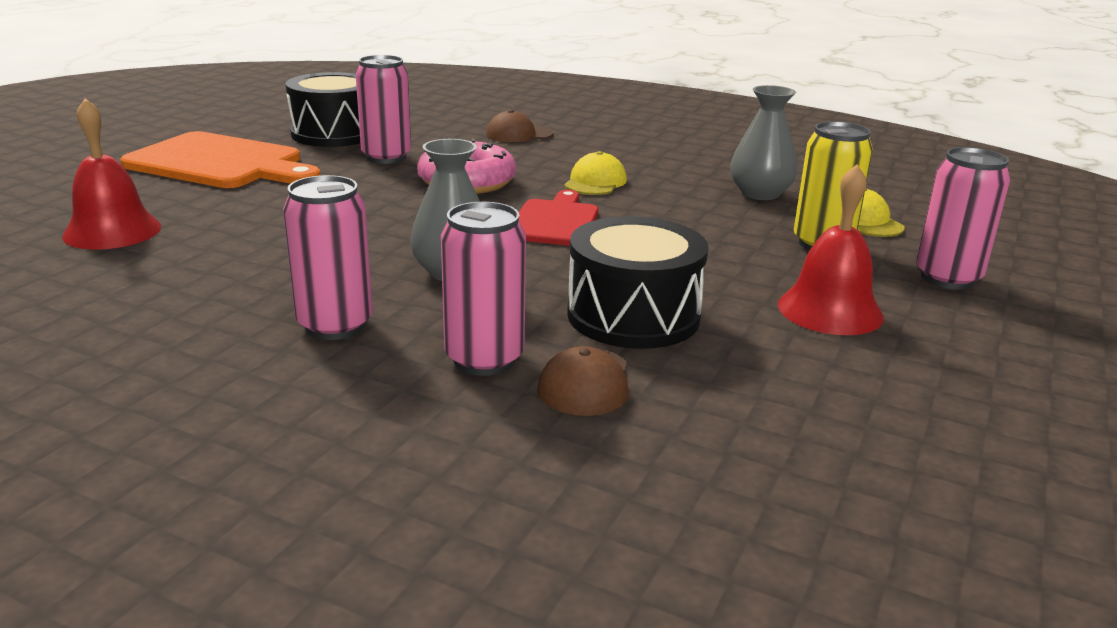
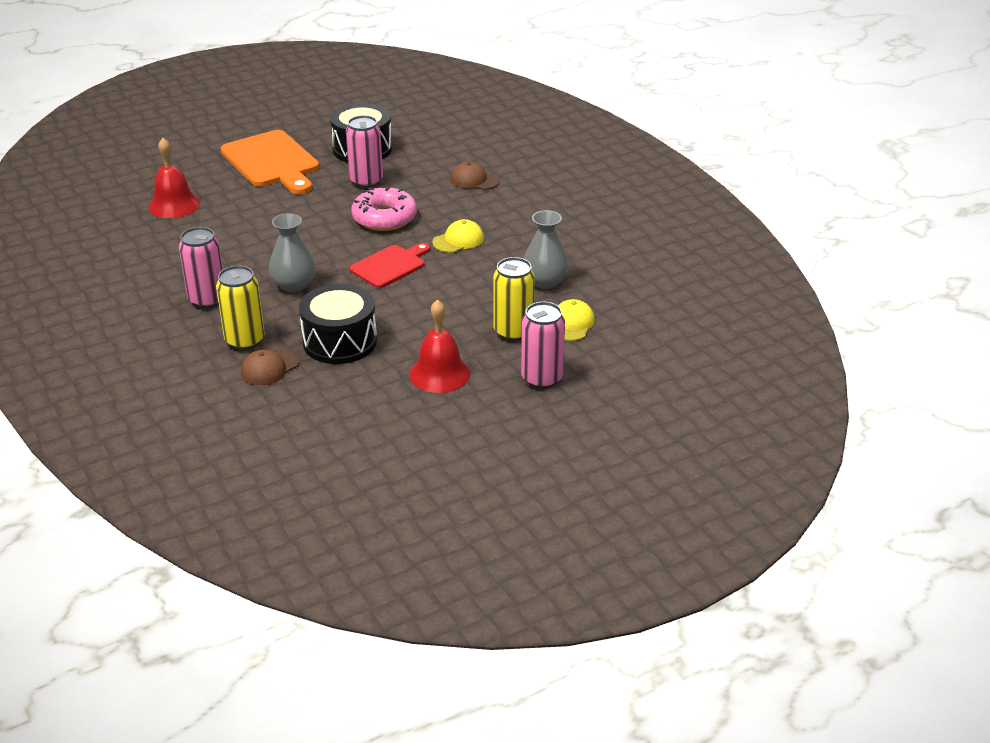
camera: 35 degrees right, 10 degrees up
pink can [441,202,526,376] -> yellow can [216,266,265,350]

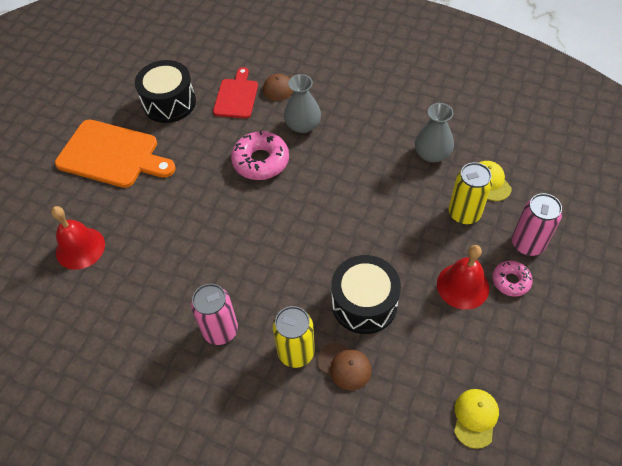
camera: 35 degrees left, 20 degrees up
brown cap [241,349,299,385] -> brown cap turned 60 degrees counterclockwise [318,342,372,390]
grey vase [268,213,316,292] -> grey vase moved to [284,74,321,133]
pink can [346,115,383,188] -> none
red cutting board [350,243,430,288] -> red cutting board moved to [213,67,258,118]
yellow cap [432,219,484,253] -> yellow cap moved to [454,389,499,449]
none -> pink donut [492,261,533,296]

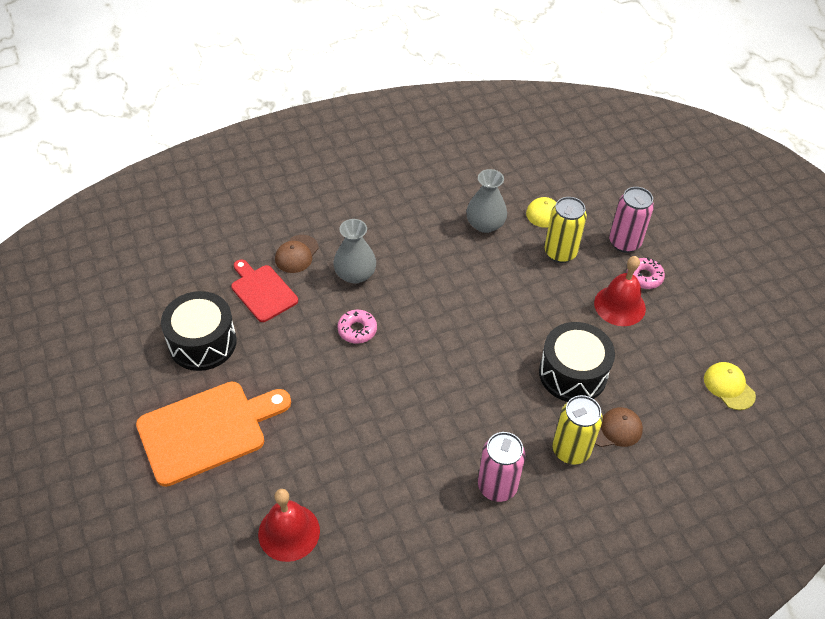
camera: 50 degrees left, 5 degrees down
pink donut [231,131,289,180] -> pink donut [337,310,377,344], size x0.59

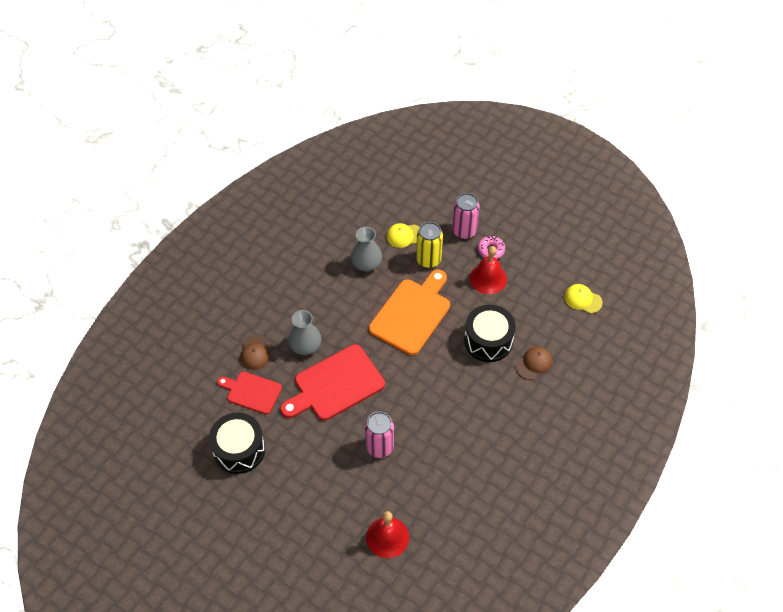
camera: 30 degrees left, 5 degrees up
orange cutting board [136,382,291,487] -> orange cutting board moved to [369,269,450,355]
pink donut [337,310,377,344] -> red cutting board [280,344,385,421]
pink can [478,432,525,502] -> pink can moved to [365,411,394,458]
yellow can [552,395,603,465] -> none

